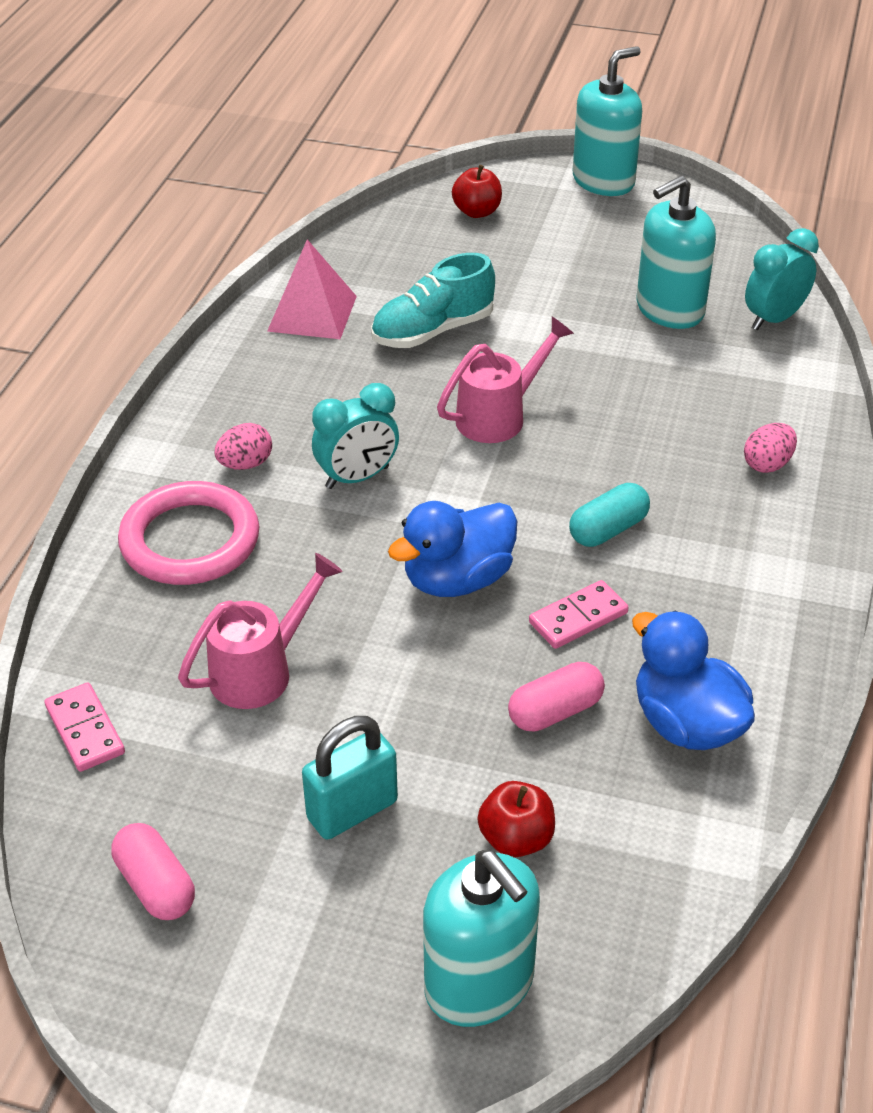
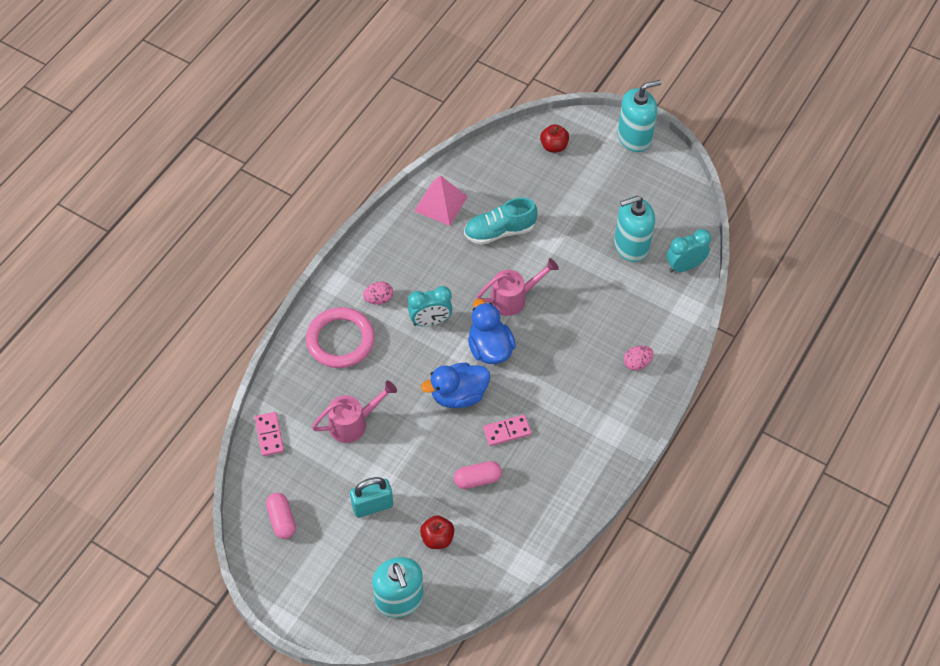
camera: 15 degrees right, 15 degrees up
turquoise capsule [569,483,650,547] -> none
blue duck [632,611,755,750] -> blue duck moved to [468,299,516,364]

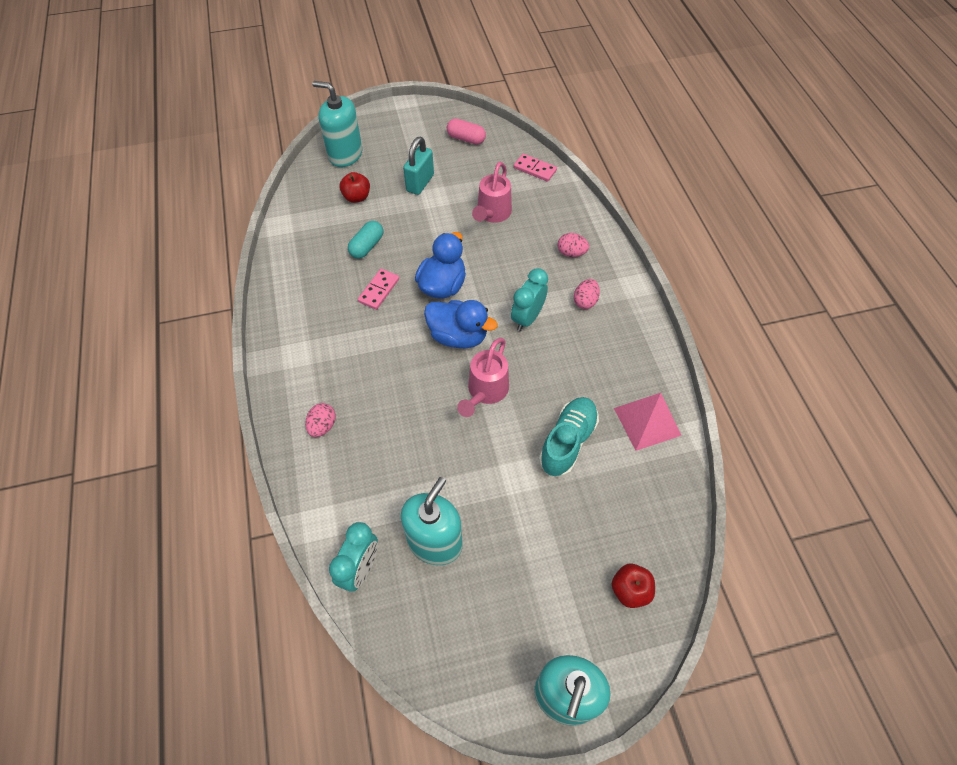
camera: 135 degrees right, 0 degrees up
pink ring [306,307,375,368] -> pink egg [558,233,589,257]
pink capsule [454,461,502,489] -> turquoise capsule [348,221,383,259]

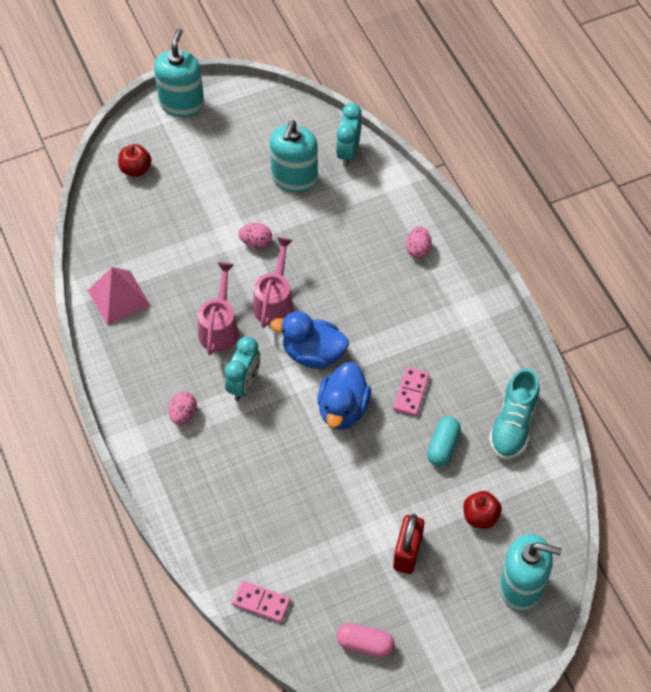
camera: 170 degrees right, 0 degrees up
turquoise padlock [403,137,434,195] -> red padlock [393,514,424,574]
pink watering can [472,162,512,223] -> pink watering can moved to [198,262,239,355]
turquoise shoe [539,397,599,477] -> turquoise shoe moved to [489,368,539,459]
pink egg [558,233,589,257] -> pink egg moved to [238,223,272,248]

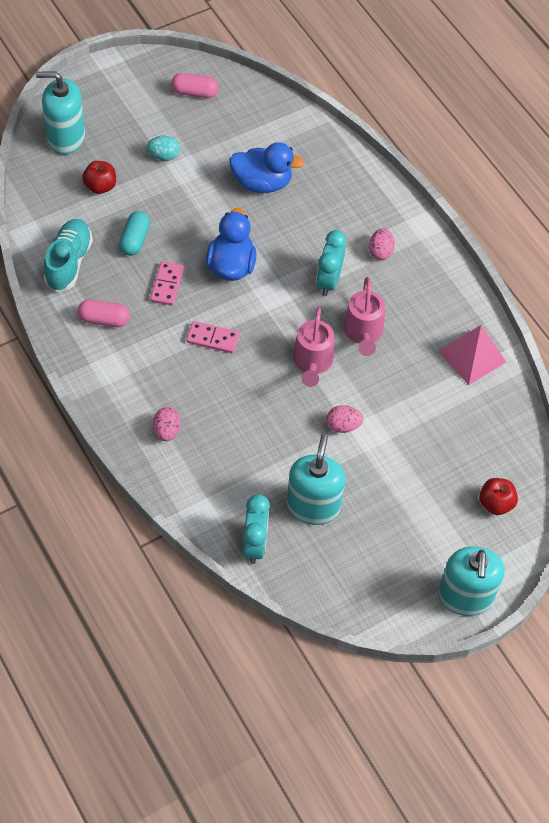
camera: 170 degrees right, 0 degrees up
pink domino [232,580,291,623] -> pink domino moved to [186,321,239,353]
blue duck [270,311,349,369] -> blue duck moved to [229,142,305,193]
red padlock [393,514,424,574] -> turquoise egg [147,136,180,161]
none -> pink capsule [78,300,130,327]

